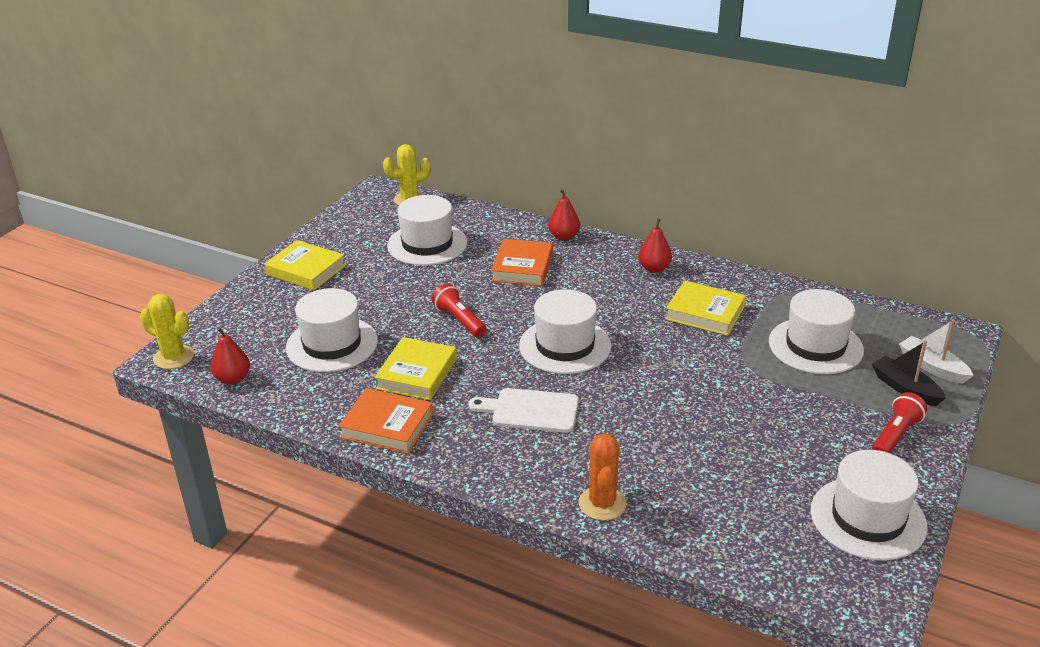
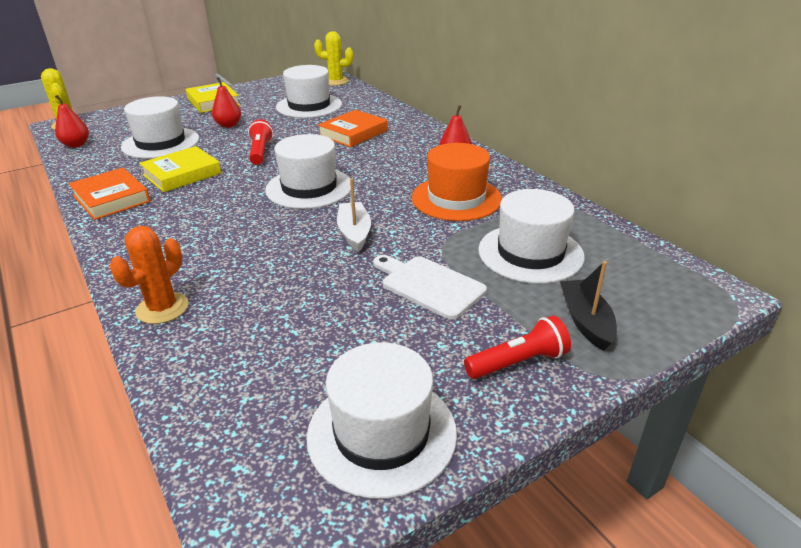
camera: 30 degrees right, 0 degrees up
white cutting board [468,388,579,433] -> white cutting board moved to [373,255,487,320]
red pear [548,189,580,241] -> red pear moved to [212,77,241,128]
yellow book [665,280,746,336] -> orange hat [412,143,502,221]
white boat [899,320,974,384] -> white boat moved to [337,179,371,252]

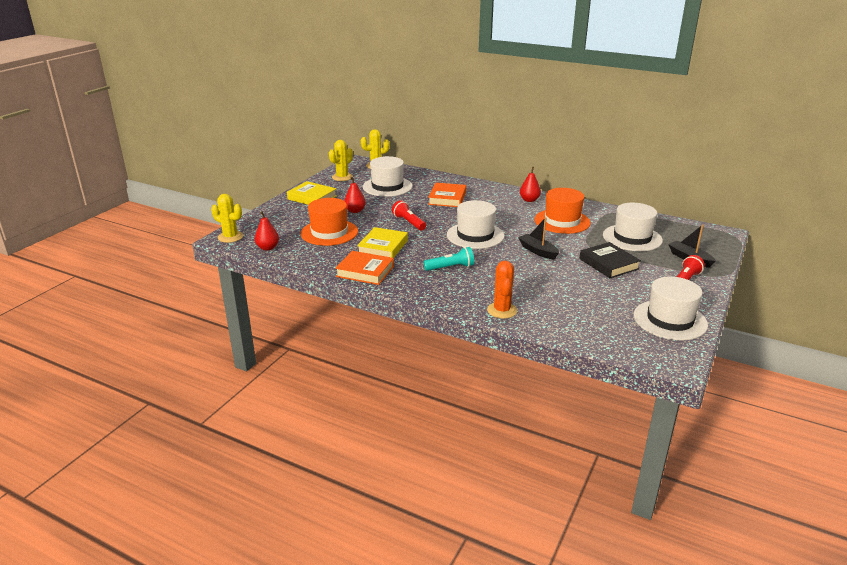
camera: 30 degrees left, 5 degrees down
white hat [121,96,199,159] -> orange hat [301,198,358,246]
white boat [337,179,371,252] -> black boat [518,217,559,260]
white cutting board [373,255,487,320] -> black book [579,242,641,278]
none -> yellow cactus [329,140,353,181]
none -> turquoise flashlight [423,247,474,271]

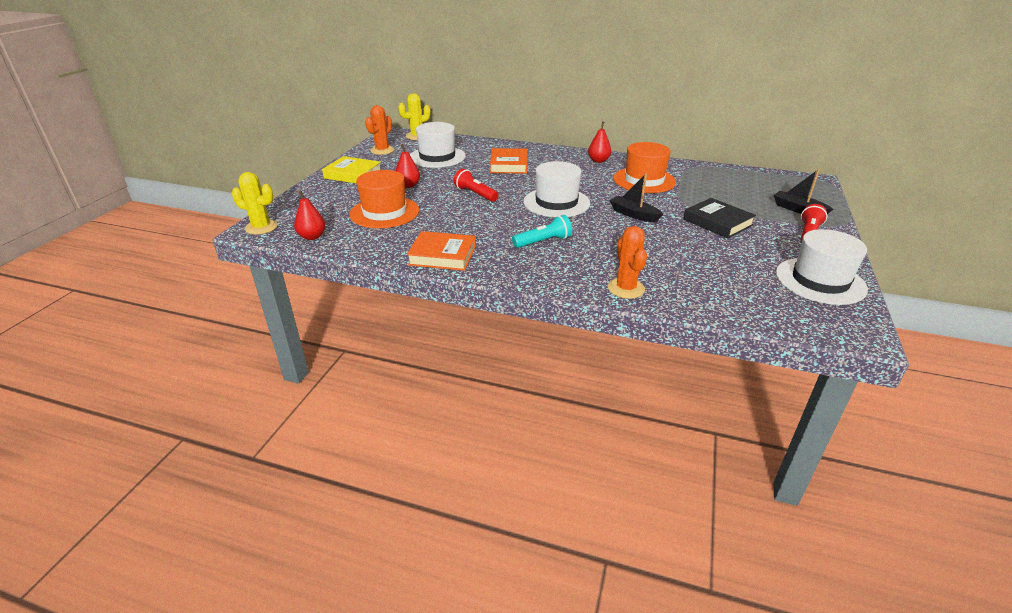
camera: 10 degrees left, 5 degrees up
yellow cactus [329,140,353,181] -> orange cactus [365,105,394,155]
yellow book [357,227,408,258] -> none
white hat [603,203,663,251] -> none

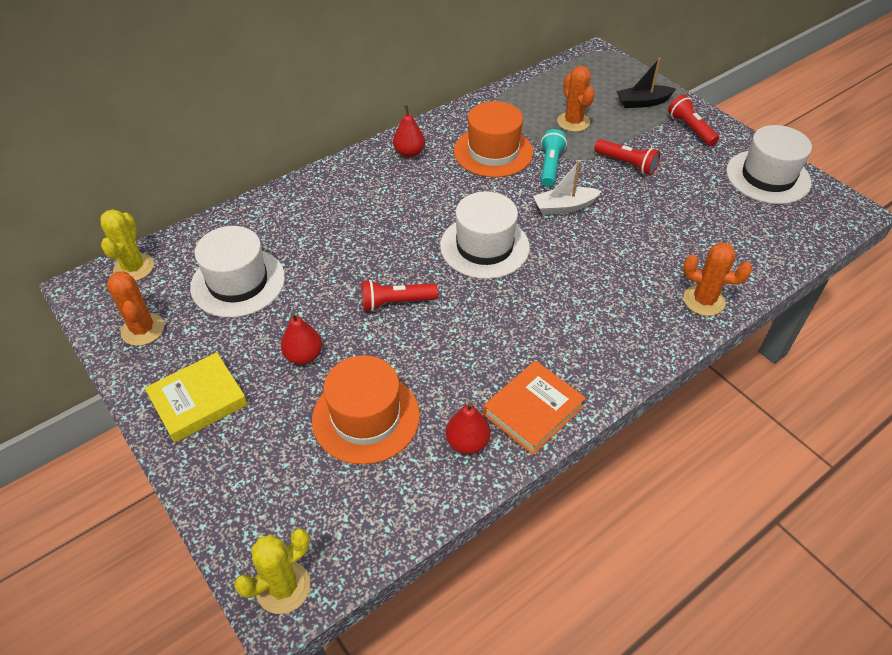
camera: 55 degrees left, 15 degrees up
red pear [294,190,326,240] -> red pear moved to [446,402,490,454]
orange book [490,148,528,173] -> none
turquoise flashlight [512,215,572,248] -> turquoise flashlight moved to [541,129,567,187]
black boat [609,173,663,222] -> white boat [533,161,602,215]
black book [683,198,756,238] -> red flashlight [594,139,660,175]
none -> orange cactus [557,66,595,132]

